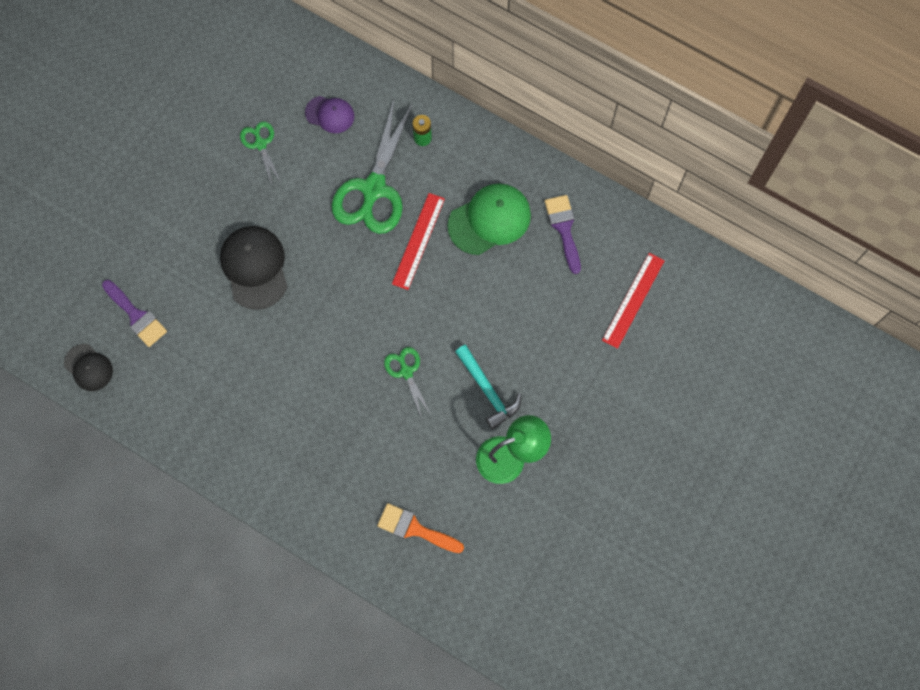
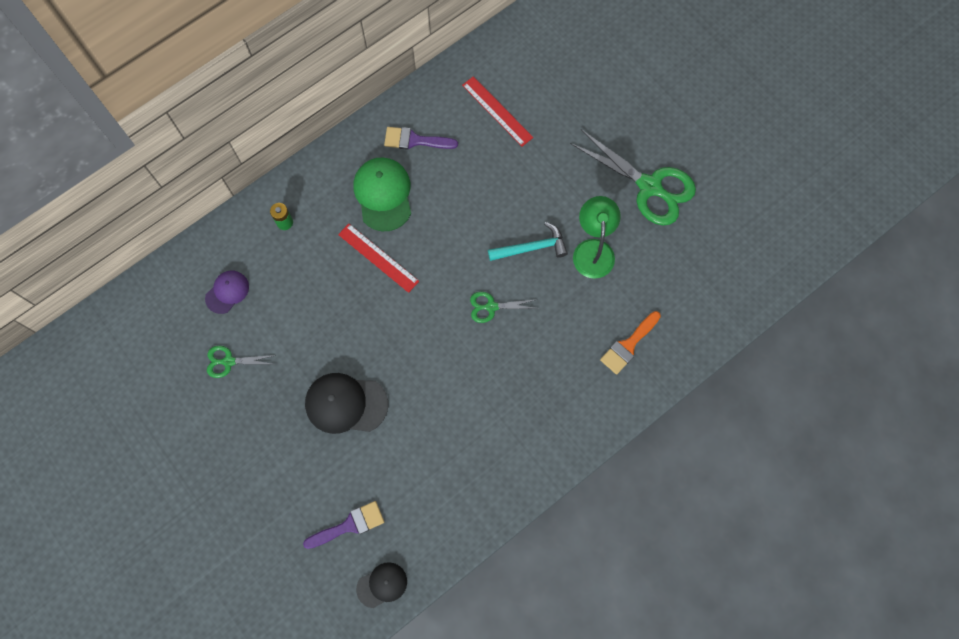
camera: 70 degrees left, 0 degrees up
green scissors [332,100,413,234] -> green scissors moved to [570,129,696,225]

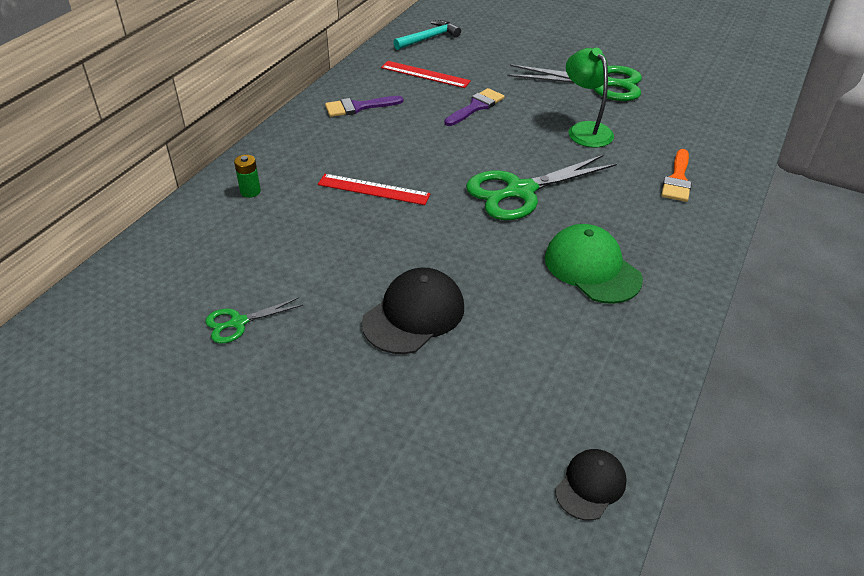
camera: 25 degrees left, 30 degrees down
purple cap [205,271,249,314] -> none
purple brush [303,501,384,549] -> purple brush moved to [444,88,505,126]
black cap [305,373,388,434] -> black cap turned 150 degrees clockwise [362,268,464,354]
green cap [354,158,411,231] -> green cap moved to [545,224,643,304]
green scissors [470,292,538,323] -> green scissors [466,155,617,220], size x2.03
turquoise hammer [488,222,568,261] -> turquoise hammer moved to [393,20,461,50]

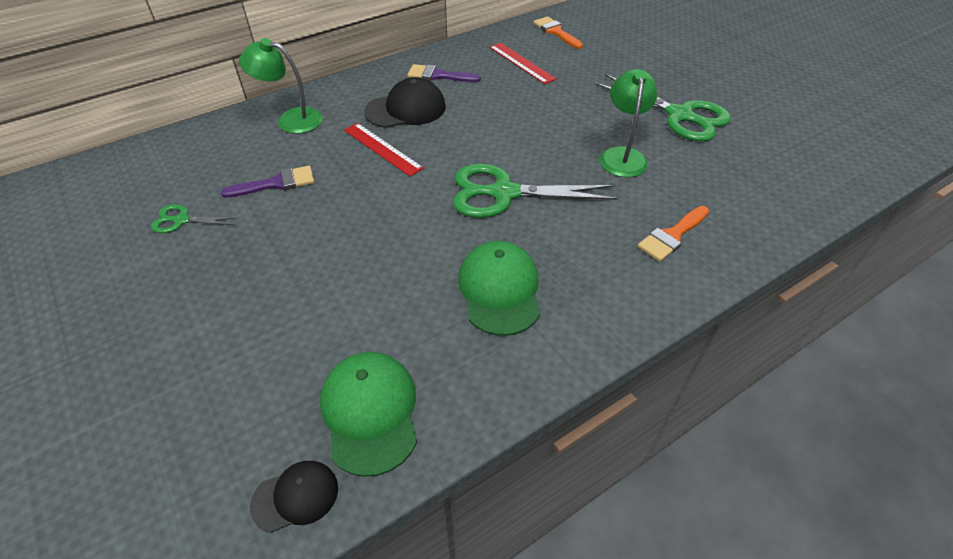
camera: 30 degrees right, 5 degrees up
green battery [234,155,261,198] -> green lamp [239,38,323,134]
black cap [362,268,464,354] -> black cap moved to [364,77,446,128]
turquoise hammer [393,20,461,50] -> orange brush [533,16,583,49]
purple brush [444,88,505,126] -> purple brush moved to [221,166,314,198]
none -> green cap [320,352,417,477]

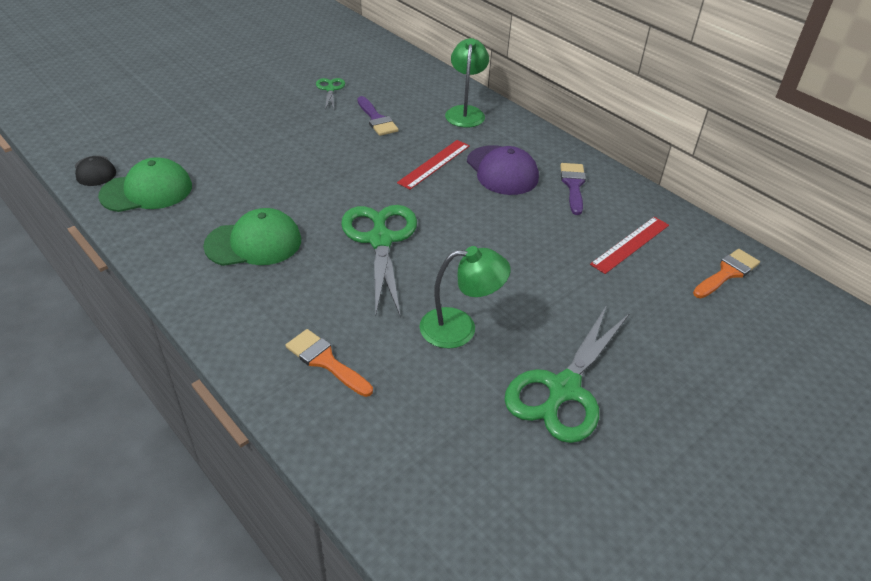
camera: 80 degrees right, 5 degrees down
black cap [364,77,446,128] -> purple cap [467,145,539,195]

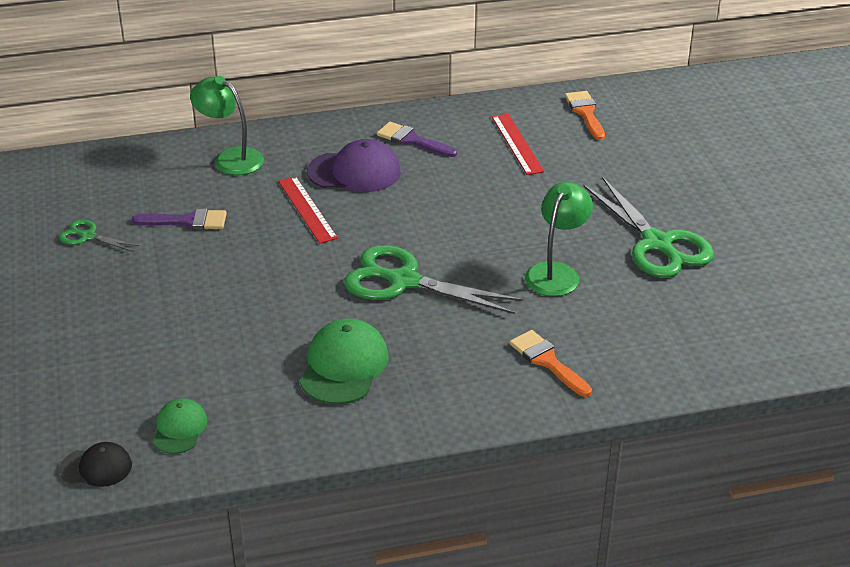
camera: 60 degrees left, 5 degrees down
green cap [98,157,192,212] -> green cap [153,398,207,454], size x0.59
orange brush [285,329,373,397] -> orange brush turned 75 degrees clockwise [510,330,592,397]

